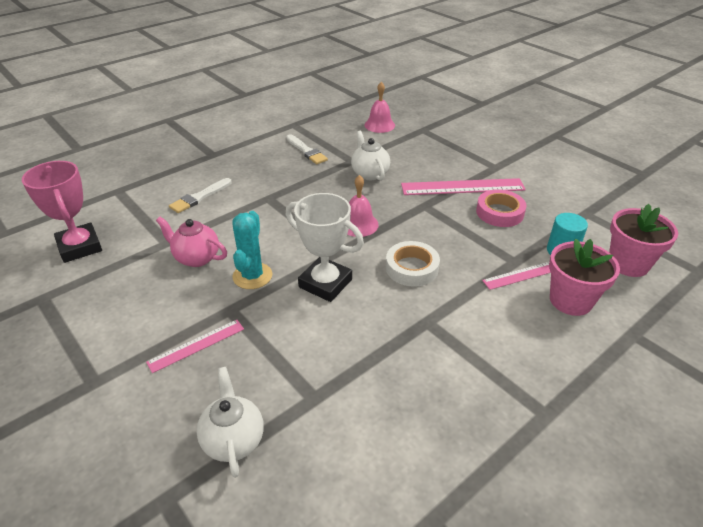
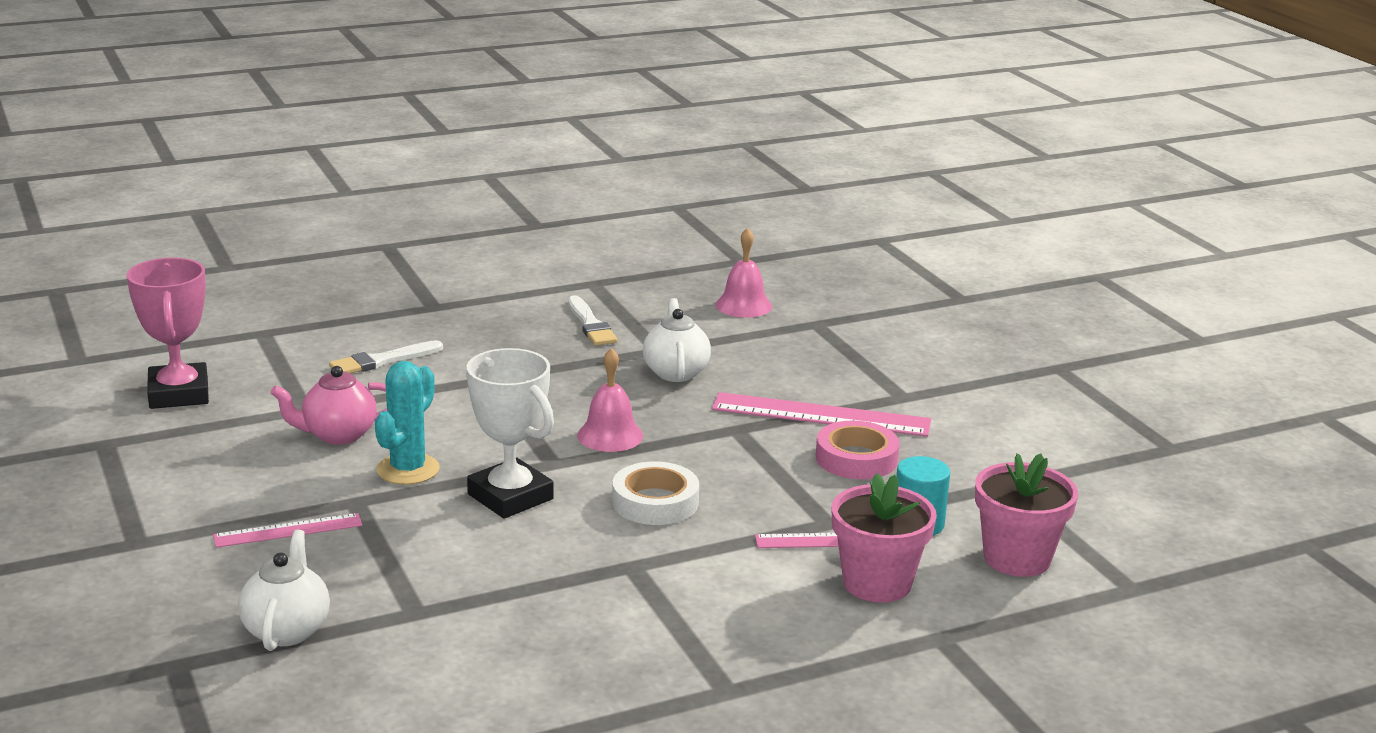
camera: 15 degrees right, 15 degrees down
pink teapot [156,217,227,267] -> pink teapot turned 60 degrees counterclockwise [271,366,387,445]

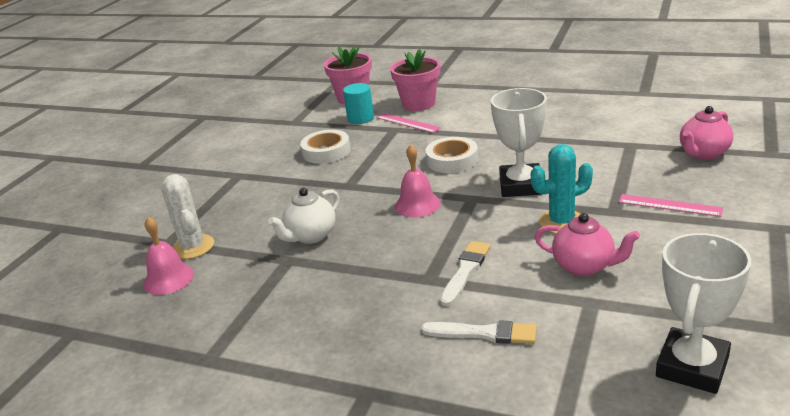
camera: 130 degrees left, 5 degrees up
pink trophy [127,257,209,409] -> white trophy [656,233,751,394]
white teapot [238,530,330,651] -> pink teapot [680,106,733,160]
white brush [568,295,617,346] -> white brush moved to [440,241,491,306]
pink ruler [712,392,931,437] -> none
pink tape [816,421,900,479] -> white tape [300,130,351,164]
none -> white cactus [161,174,214,259]

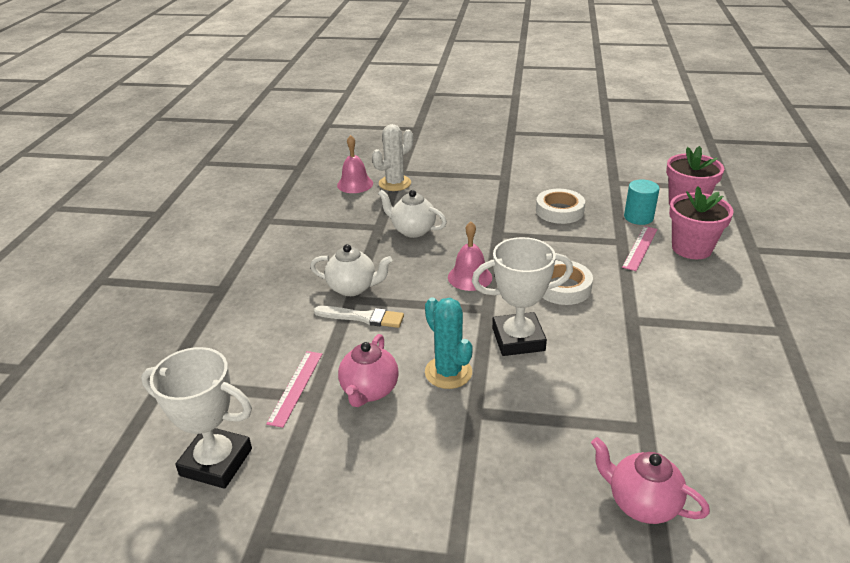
camera: 75 degrees right, 5 degrees up
white brush [421,320,537,344] -> none
pink ruler [619,194,723,217] -> pink ruler moved to [266,351,322,428]
none -> white teapot [310,244,392,296]

